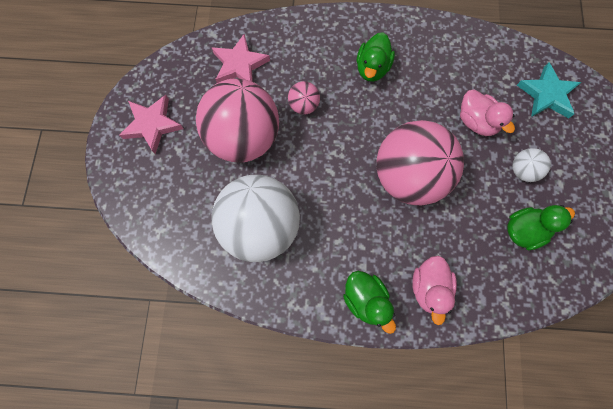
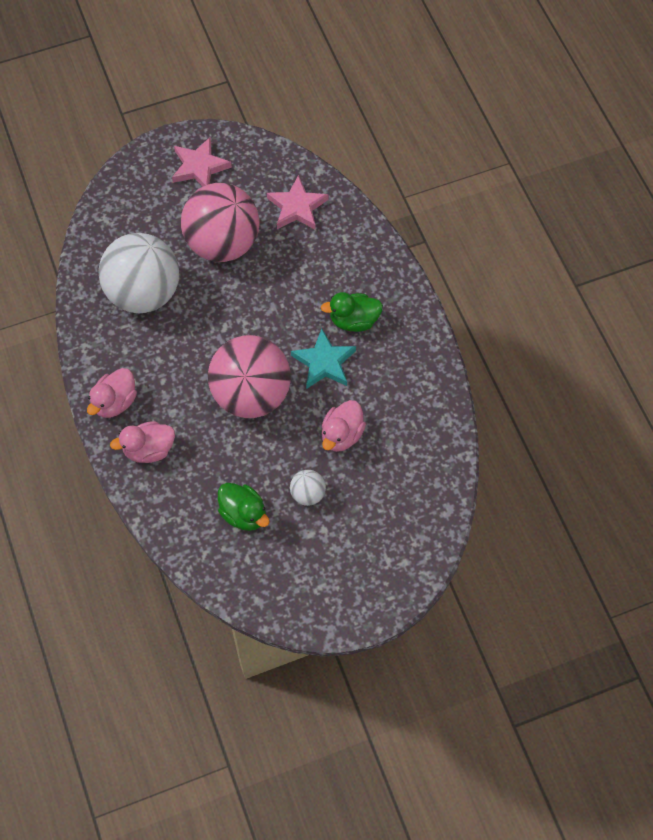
camera: 65 degrees right, 10 degrees down
pink ball [288,81,320,115] -> none
green duck [343,271,396,334] -> pink duck [87,368,137,418]
turquoise star [517,63,581,118] -> turquoise star moved to [291,328,356,389]

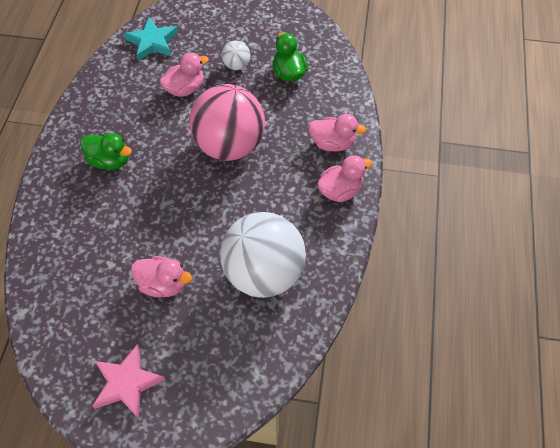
camera: 150 degrees left, 5 degrees down
pink ball [181,183,259,262] -> pink duck [131,256,192,297]
pink star [267,175,329,230] -> none
turquoise star [291,328,356,389] -> turquoise star moved to [124,18,178,61]

